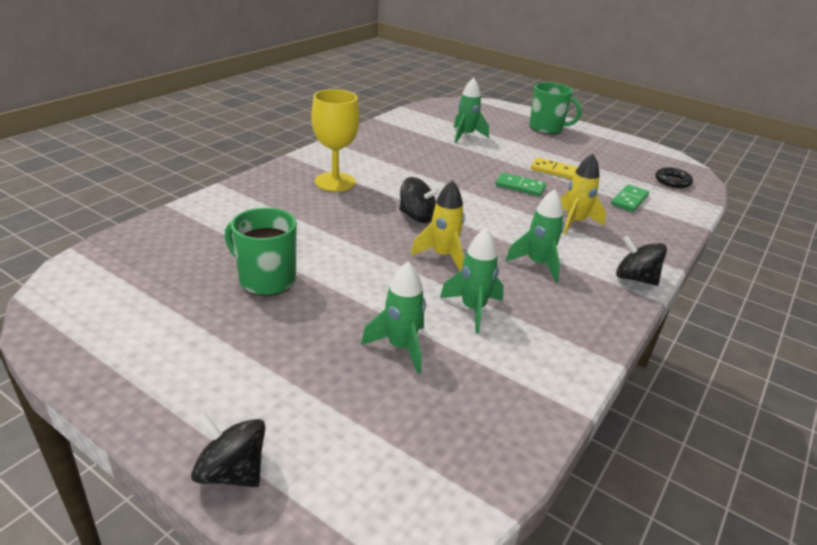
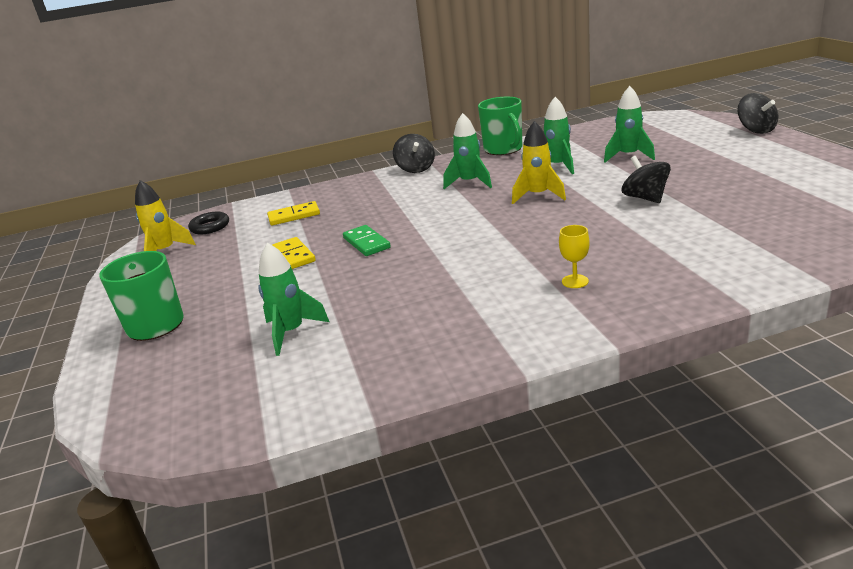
camera: 135 degrees left, 5 degrees down
green mug [225,208,297,296] -> green mug moved to [478,97,522,155]
yellow goblet [312,89,360,192] -> yellow goblet [559,225,590,288], size x0.46
black spinning top [399,177,439,223] -> black spinning top moved to [621,156,671,203]
yellow rocket [560,153,606,234] -> yellow rocket moved to [135,180,196,251]
green domino [611,184,649,212] -> yellow domino [267,201,320,226]

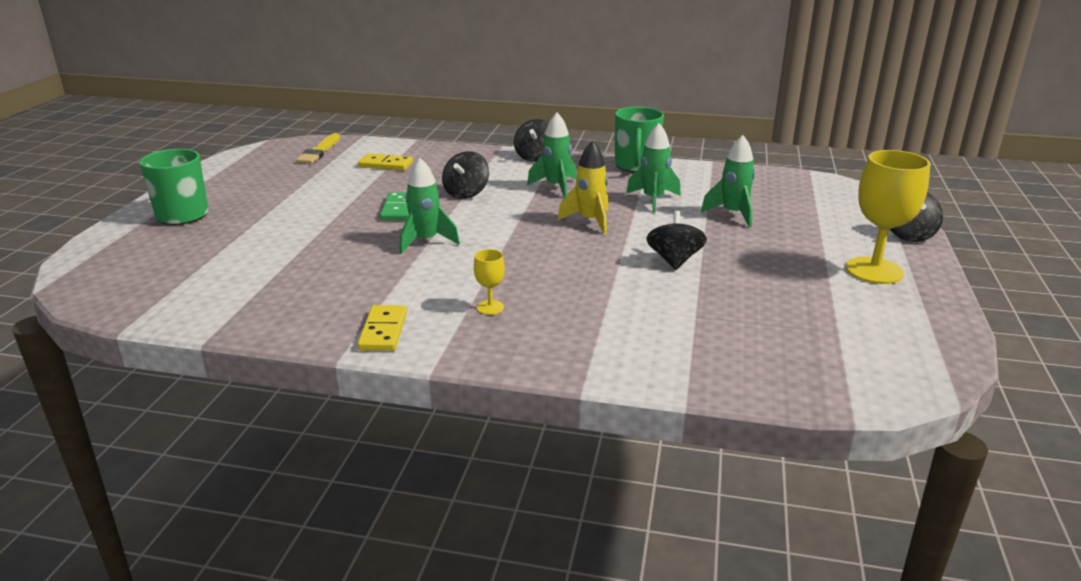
camera: 25 degrees right, 0 degrees up
yellow rocket [135,180,196,251] -> none
black ring [188,212,229,234] -> yellow brush [296,133,340,164]
green rocket [258,243,329,356] -> green rocket moved to [399,158,460,254]
yellow domino [272,237,316,269] -> yellow domino moved to [357,305,407,351]
none -> black spinning top [442,151,489,199]
none -> yellow goblet [846,150,931,284]

